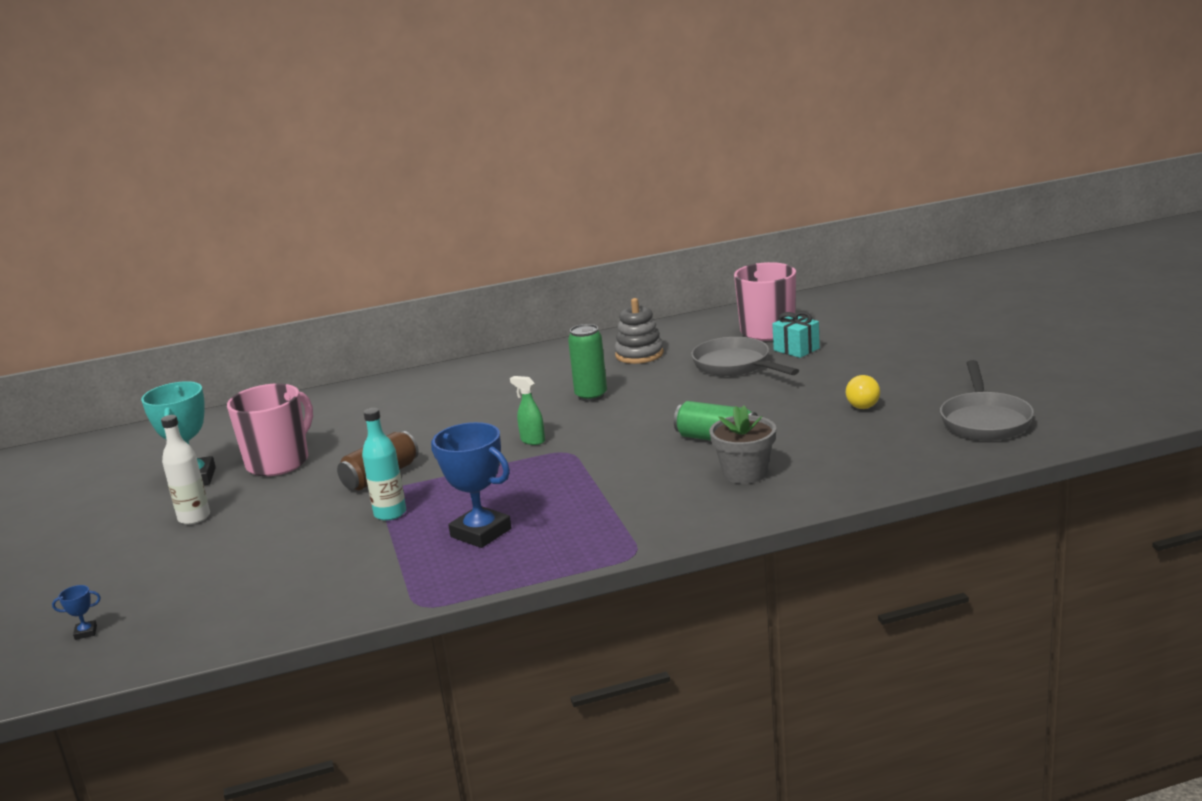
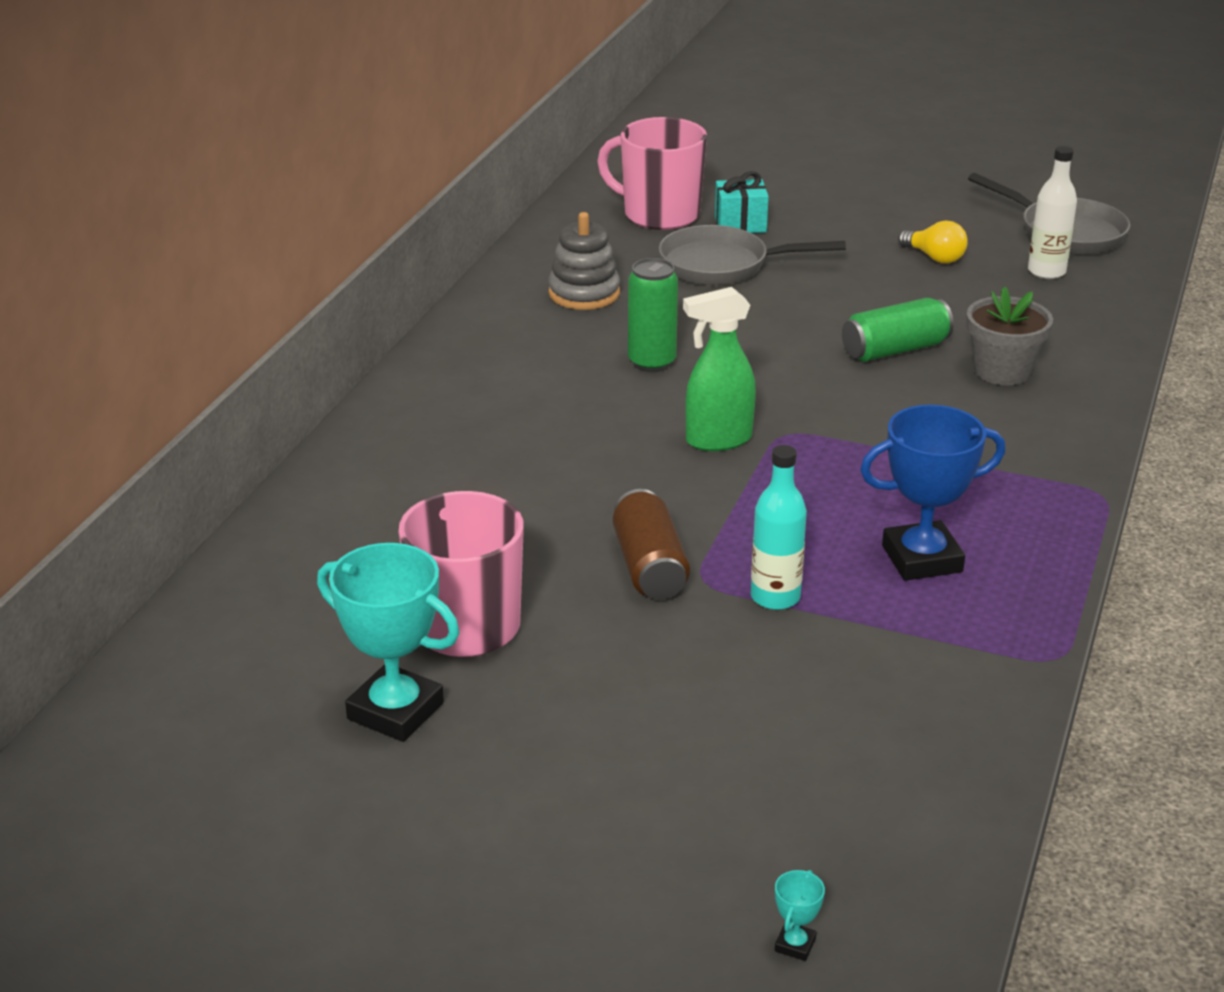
camera: 55 degrees left, 10 degrees up
blue trophy [52,585,101,640] -> turquoise trophy [775,870,825,961]
white bottle [161,415,210,525] -> white bottle moved to [1028,146,1077,279]
green spray bottle [510,376,545,445] -> green spray bottle [683,287,756,451], size x1.63

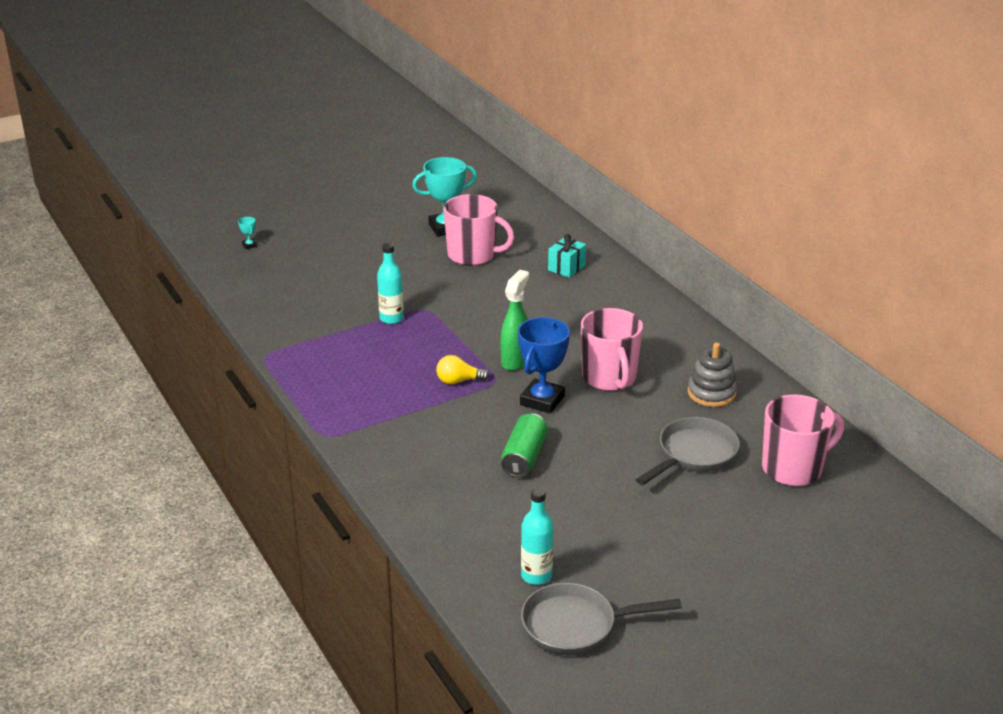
camera: 130 degrees right, 0 degrees up
brown can [613,489,690,600] -> none
green can [628,258,678,372] -> pink mug [581,308,643,391]
turquoise gift [715,171,769,233] -> turquoise gift moved to [548,234,586,278]
blue trophy [860,405,1006,581] -> blue trophy moved to [518,317,570,414]
yellow light bulb [898,221,968,263] -> yellow light bulb moved to [436,355,490,385]
grey flower pot [967,286,1053,385] -> none
white bottle [1028,146,1077,279] -> turquoise bottle [521,488,554,585]

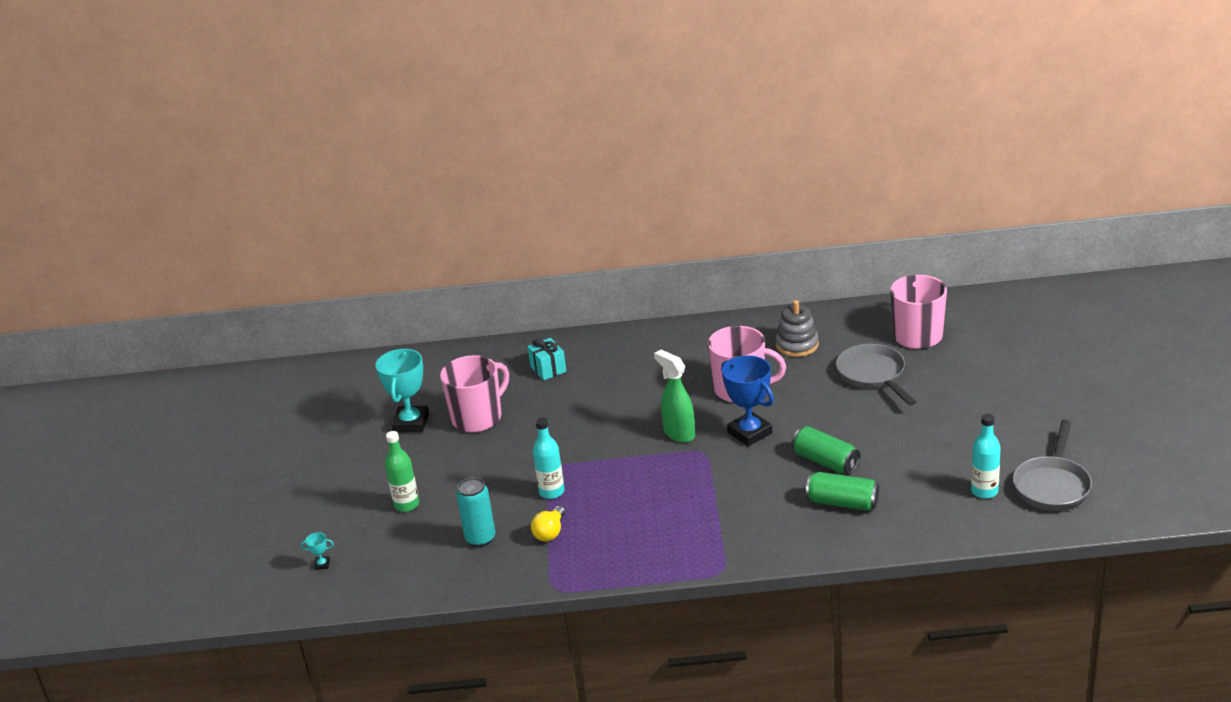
camera: 60 degrees left, 0 degrees up
yellow light bulb [436,355,490,385] -> yellow light bulb moved to [531,506,565,541]
none -> green bottle [385,431,419,512]
none -> turquoise can [456,477,495,547]
none -> green can [806,472,879,511]

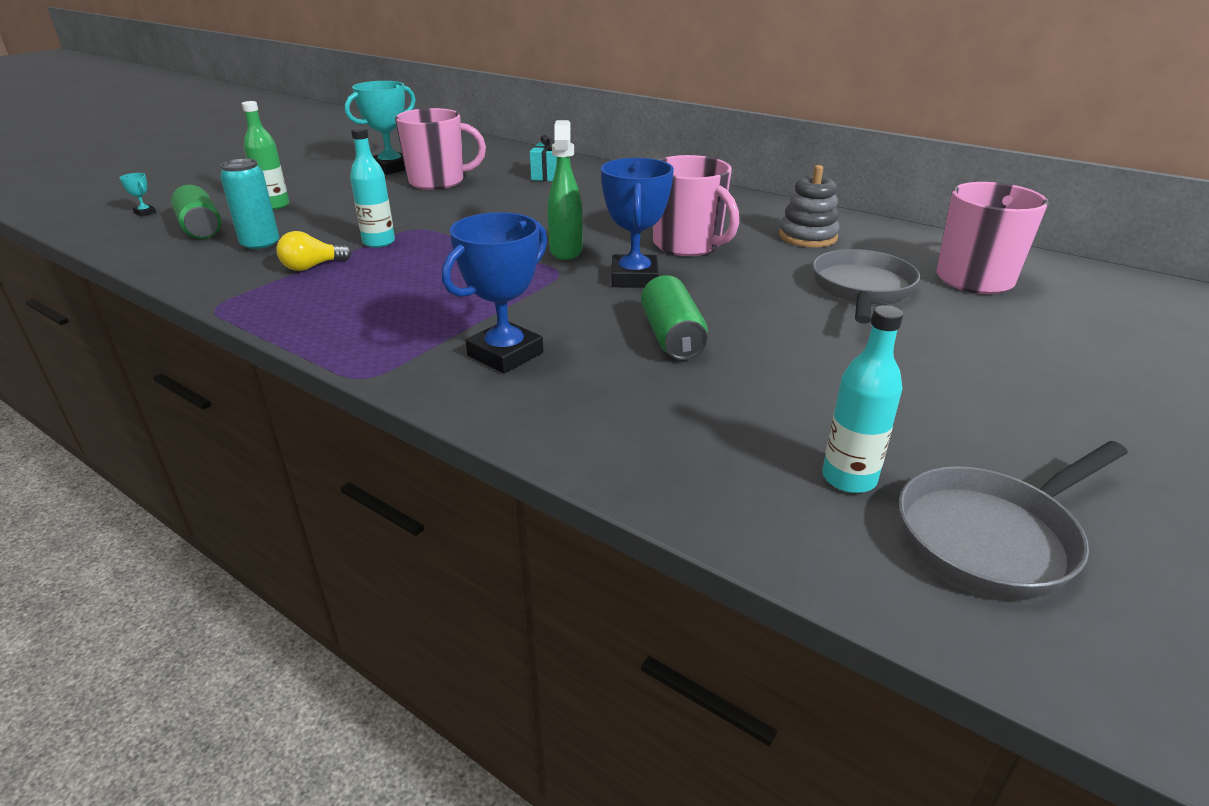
camera: 35 degrees right, 0 degrees up
green can [806,472,879,511] -> green can moved to [171,185,221,239]
none -> blue trophy [442,212,547,373]

